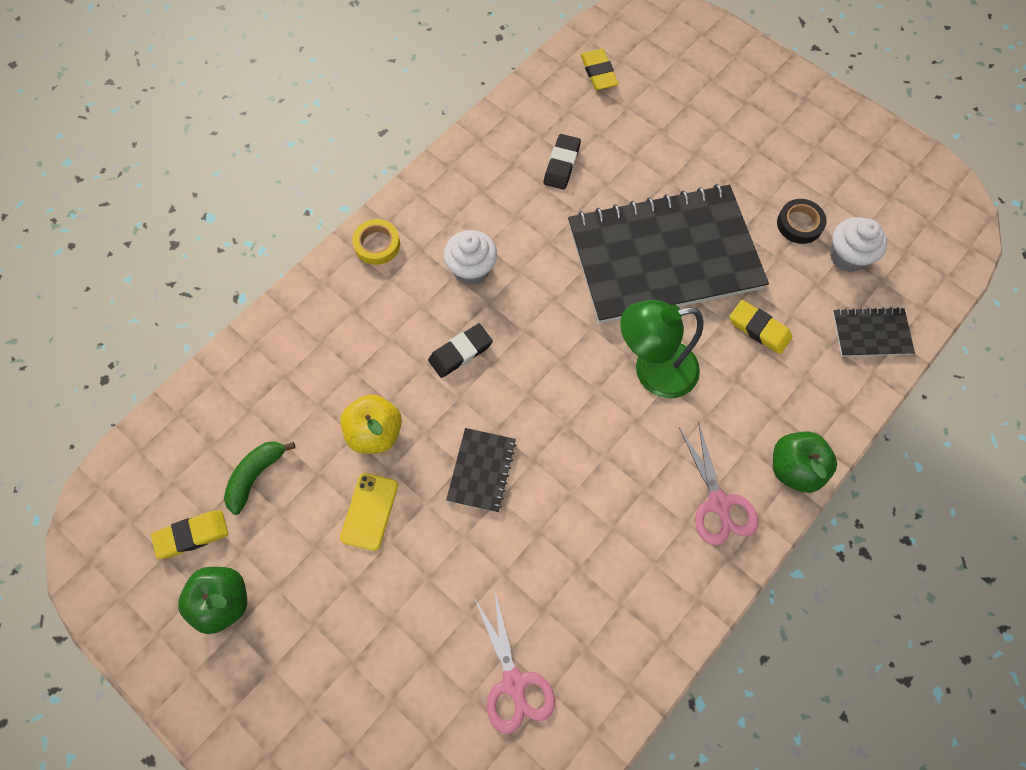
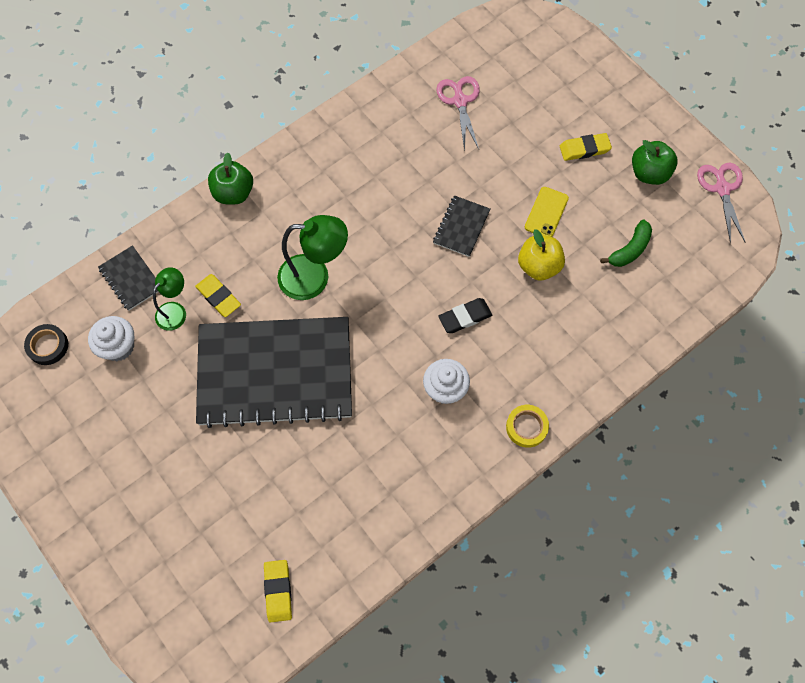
camera: 170 degrees left, 0 degrees up
yellow eraser [151,511,228,559] -> yellow eraser moved to [560,133,612,161]
black eraser [544,134,581,190] -> none
pink scissors [679,422,758,546] -> pink scissors moved to [697,163,746,244]
black tape [777,199,827,244] -> black tape moved to [24,324,68,365]
black notebook [833,307,915,357] -> black notebook turned 45 degrees clockwise [98,245,158,311]
none -> green lamp [153,267,186,331]

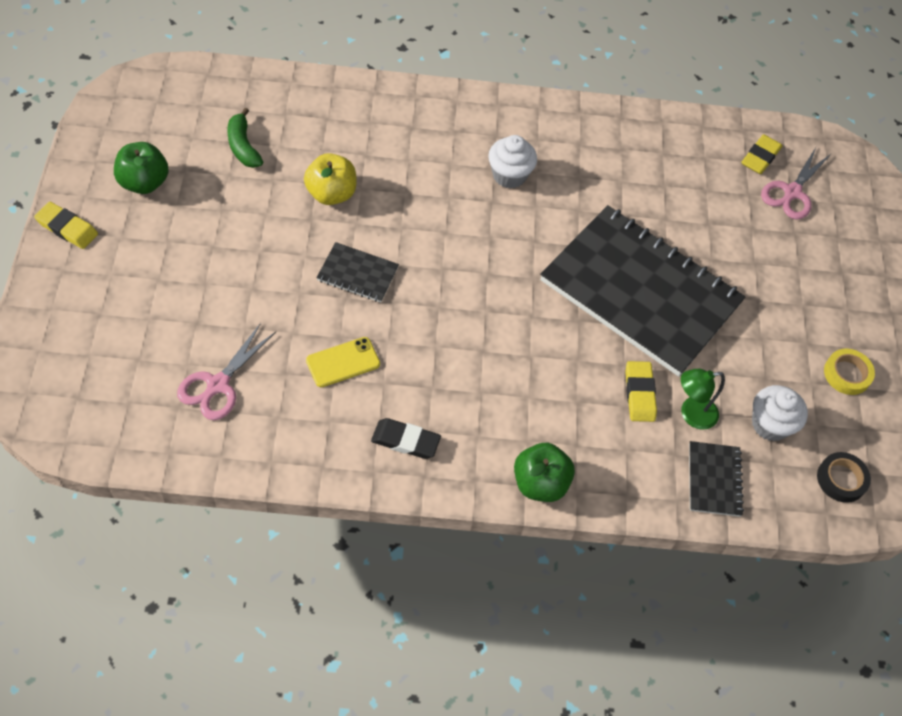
camera: 145 degrees left, 10 degrees down
green lamp [277,215,348,300] -> none
black notebook [433,195,490,257] -> black notebook turned 45 degrees clockwise [316,242,399,303]
black eraser [438,298,492,333] -> black eraser moved to [371,418,441,459]
yellow tape [506,405,549,448] -> yellow tape moved to [824,349,875,395]
yellow phone [525,187,569,237] -> yellow phone moved to [306,337,380,387]
yellow eraser [560,133,612,161] -> yellow eraser moved to [34,202,98,249]
green banana [600,220,652,267] -> green banana turned 105 degrees counterclockwise [227,108,263,168]
pink scissors [697,163,746,244] -> pink scissors moved to [761,148,832,220]

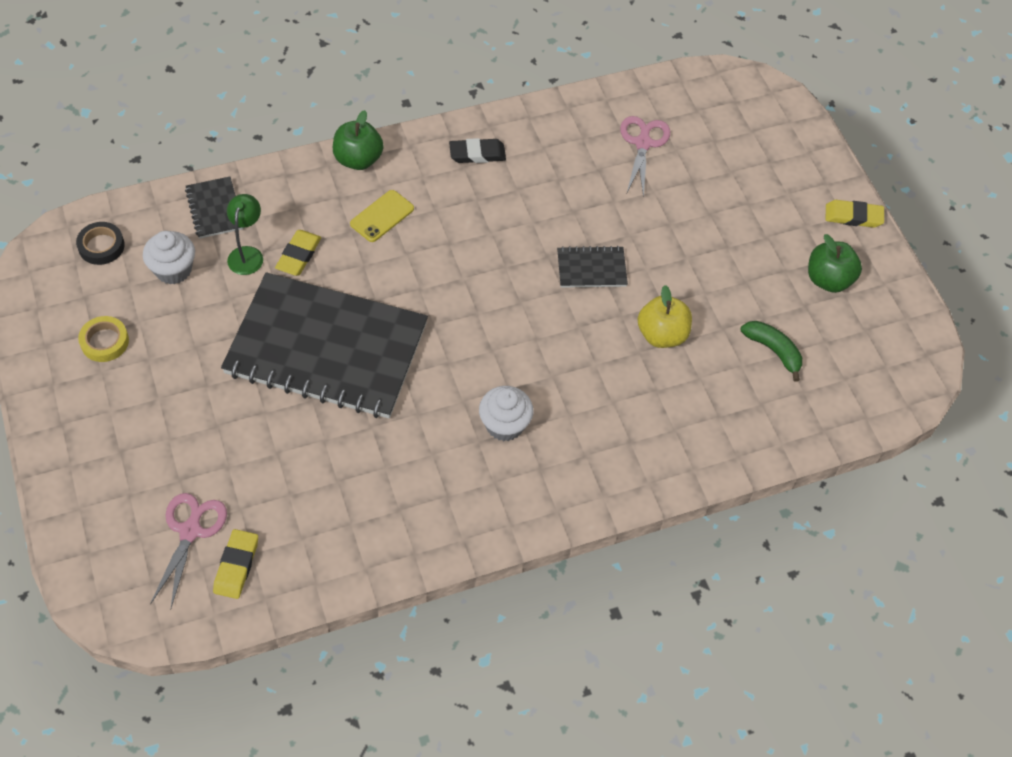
camera: 160 degrees right, 0 degrees up
yellow phone [306,337,380,387] -> yellow phone moved to [350,190,414,242]
yellow eraser [625,361,657,422] -> yellow eraser turned 45 degrees clockwise [275,230,321,276]
green lamp [681,369,725,430] -> green lamp turned 45 degrees counterclockwise [227,194,263,275]

